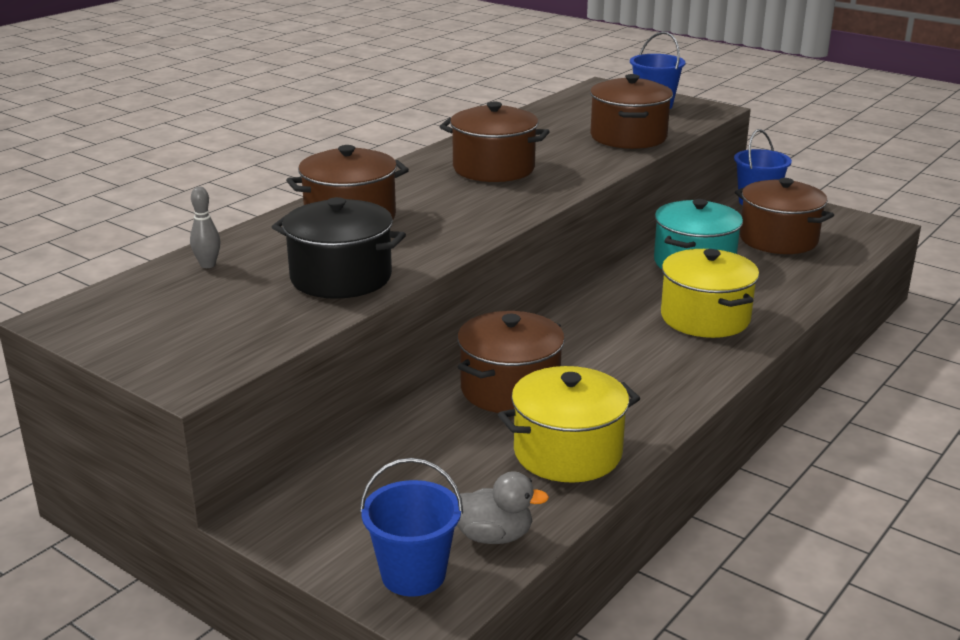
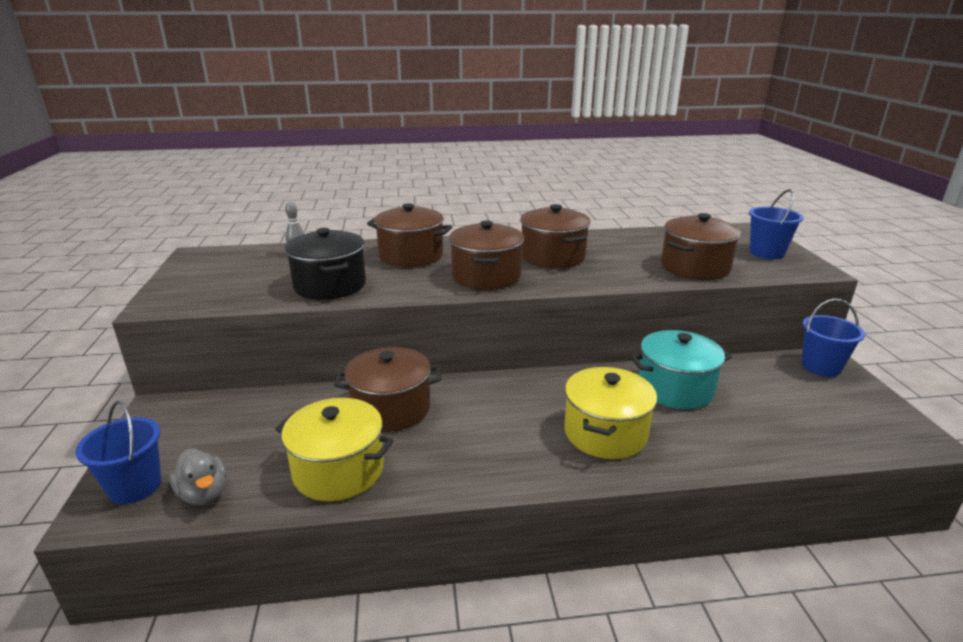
camera: 45 degrees right, 0 degrees up
brown pot [735,178,834,254] -> brown pot moved to [449,220,524,290]

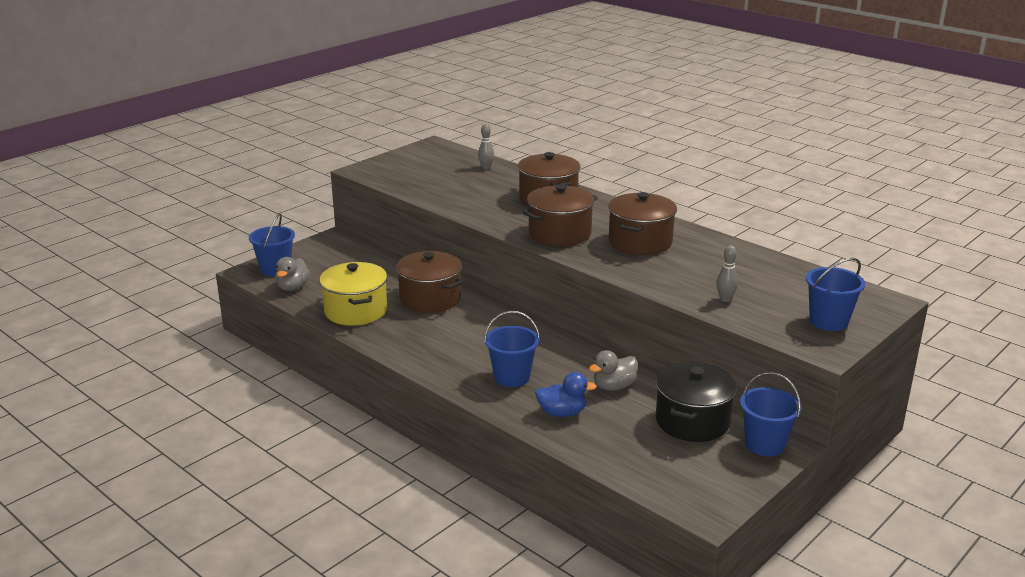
camera: 50 degrees right, 0 degrees up
black pot [285,228,366,300] -> black pot moved to [656,362,737,442]
yellow pot [564,367,657,459] -> blue bucket [484,311,540,387]
turquoise pot [630,330,732,409] -> grey duck [589,350,638,391]
brown pot [661,213,741,280] -> grey bowling pin [716,245,738,302]
none -> blue duck [535,372,597,417]

